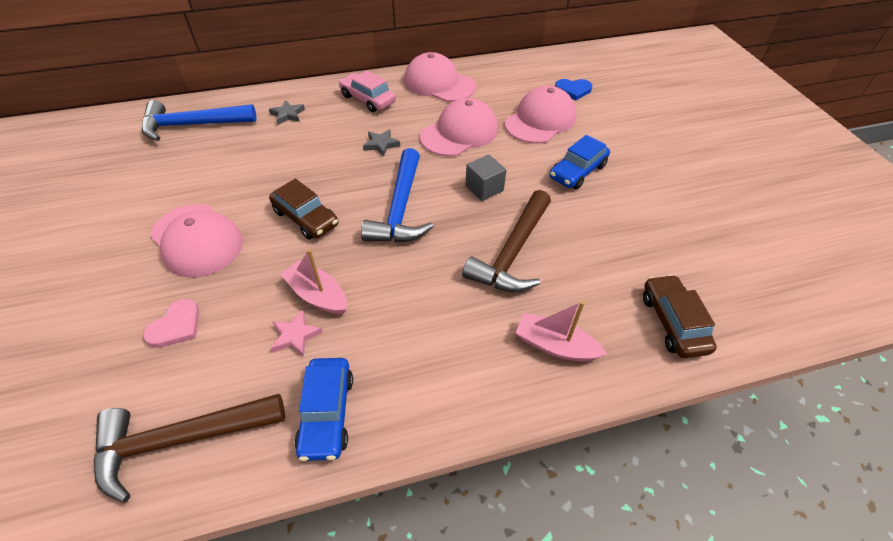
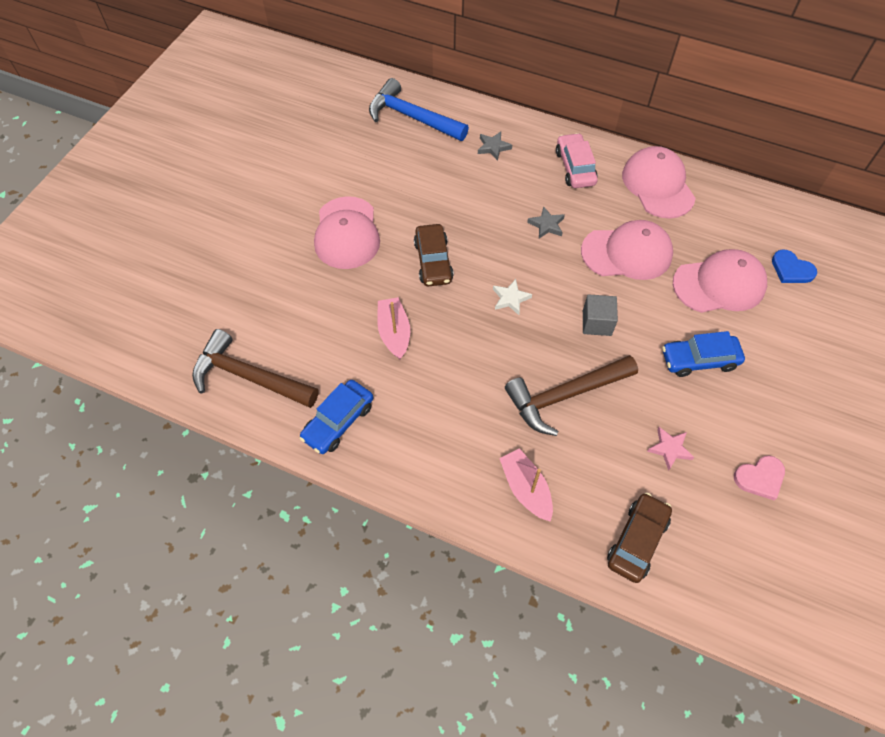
camera: 40 degrees right, 10 degrees up
pink heart [143,299,199,348] -> pink heart moved to [734,456,785,500]
pink star [271,310,323,357] -> pink star moved to [647,427,694,471]
blue hammer [361,148,434,242] -> white star [493,279,532,315]

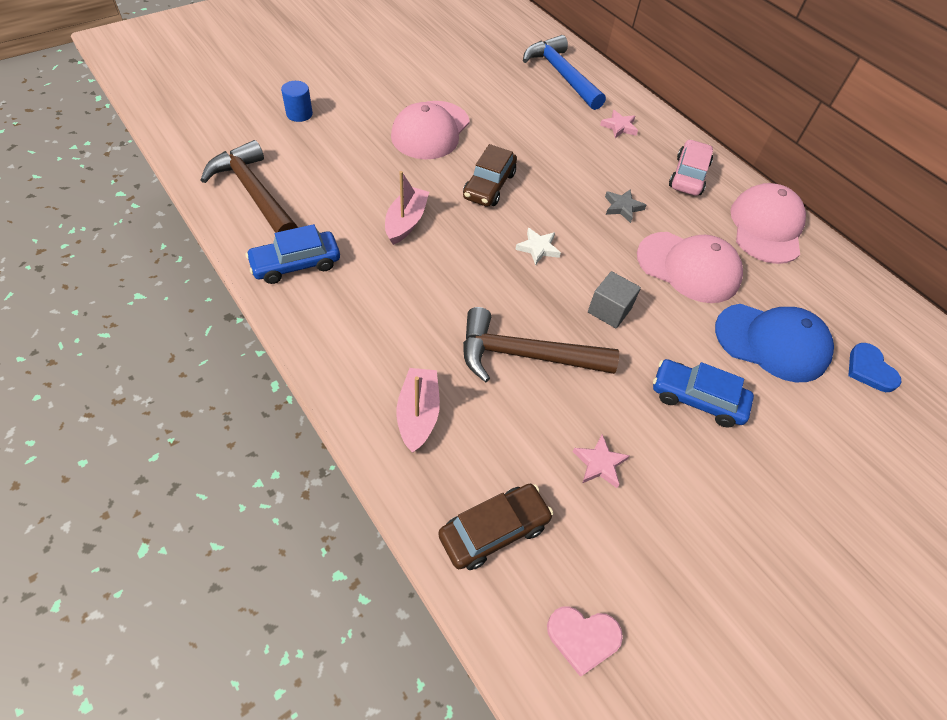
camera: 25 degrees right, 5 degrees down
grey star [478,131,512,161] -> pink star [600,110,638,138]
pink cap [673,249,767,313] -> blue cap [715,304,834,382]
pink heart [734,456,785,500] -> pink heart moved to [547,606,623,677]
none -> blue cylinder [281,81,313,122]

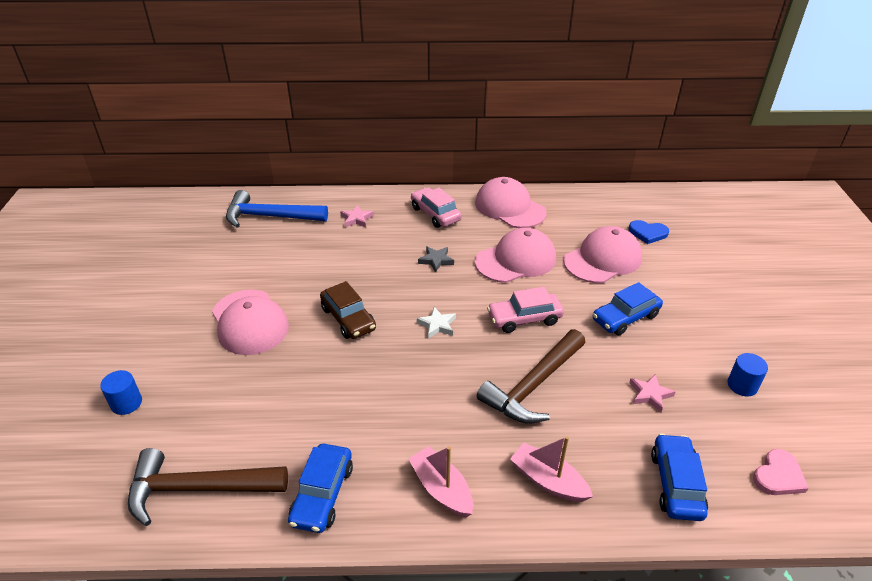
camera: 50 degrees left, 15 degrees down
pink boat [385,171,429,245] -> pink boat moved to [408,446,473,517]
brown car [438,484,553,570] -> blue car [651,434,708,521]
grey cube [588,271,641,328] -> pink car [487,287,564,333]
blue cap [715,304,834,382] -> pink cap [564,226,642,283]
none -> blue cylinder [727,353,768,396]

